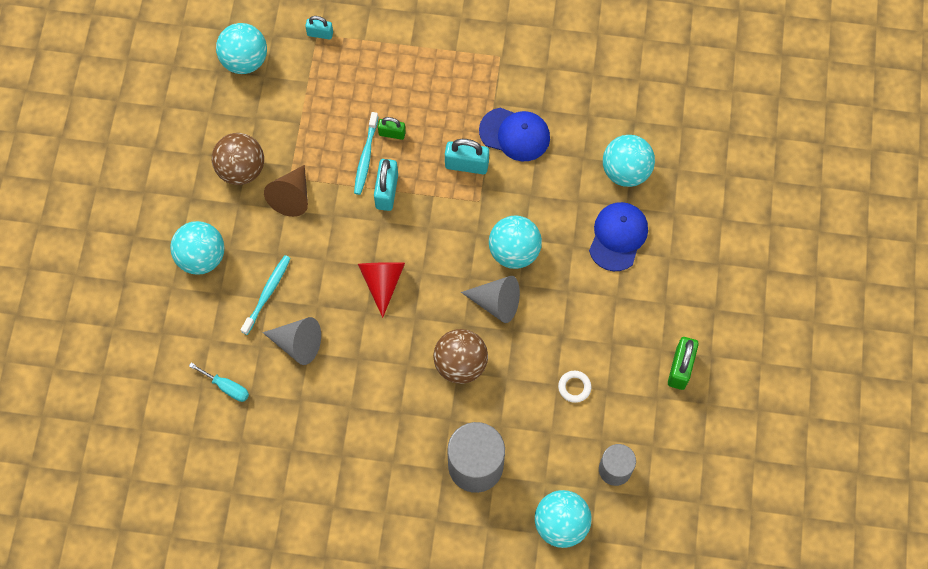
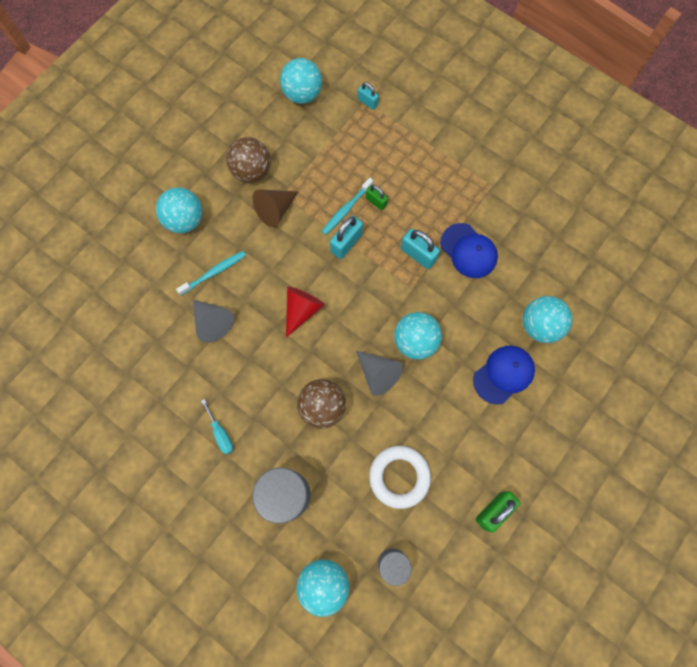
camera: 30 degrees right, 5 degrees up
turquoise screwdriver [189,362,249,402] -> turquoise screwdriver moved to [201,399,233,454]
white ring [558,371,591,403] -> white ring [369,446,431,509], size x2.05

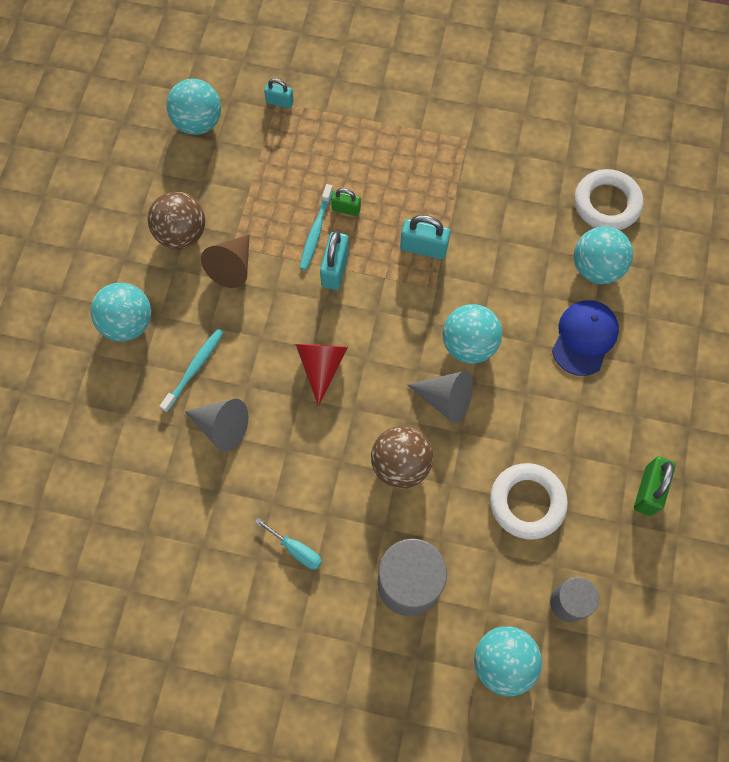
camera: 25 degrees left, 5 degrees down
blue cap [440,223,498,278] -> none
none -> white ring [574,169,643,230]

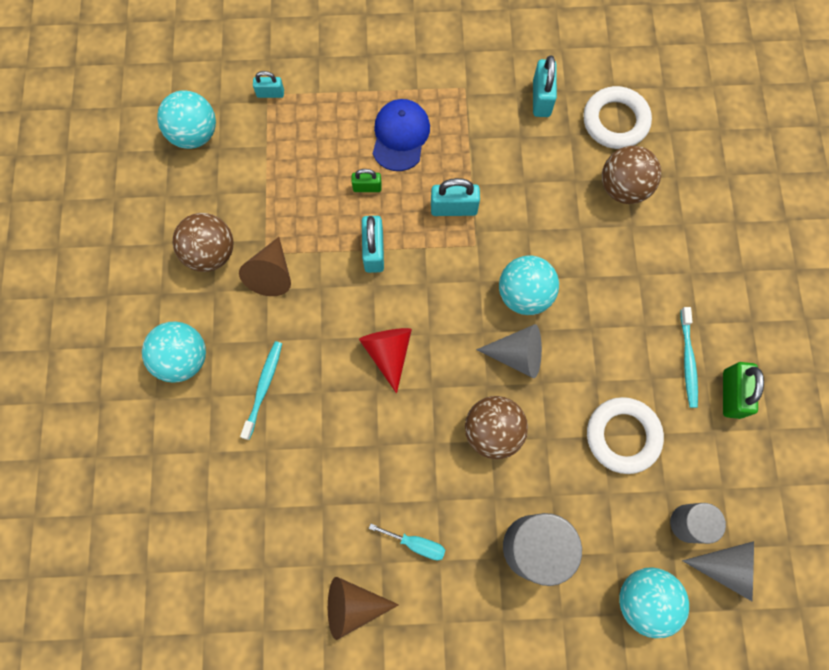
camera: 15 degrees left, 5 degrees up
grey cone [184,399,248,452] -> grey cone moved to [682,541,754,601]
turquoise toothbrush [300,184,333,270] -> turquoise toothbrush moved to [680,307,698,408]
blue cap [552,300,619,376] -> blue cap moved to [373,99,430,171]
turquoise ball [574,226,633,284] -> brown ball [602,146,661,204]
none -> brown cone [328,577,399,640]
none -> turquoise padlock [533,56,557,117]

